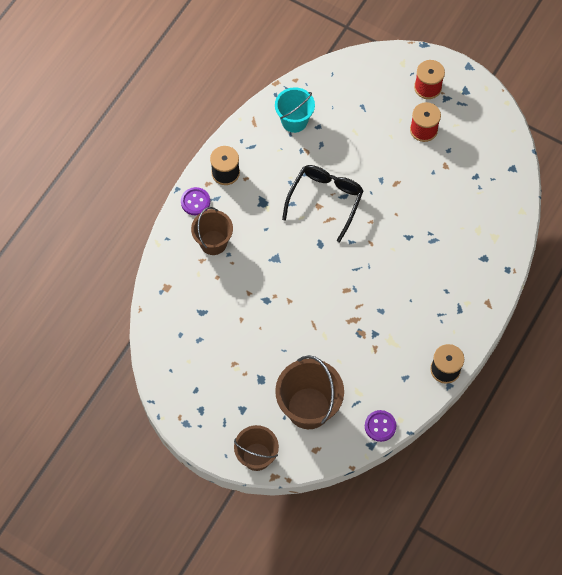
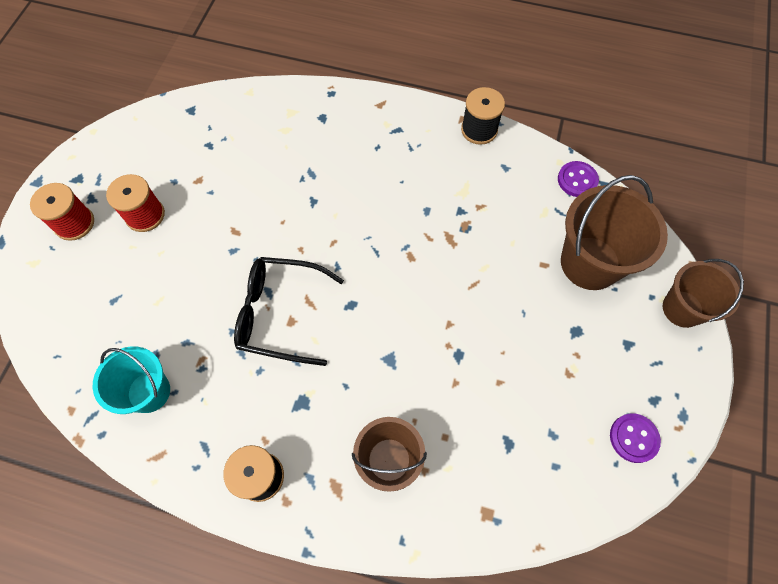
camera: 105 degrees left, 0 degrees up
purple button [181,187,210,215] -> purple button moved to [610,414,661,463]

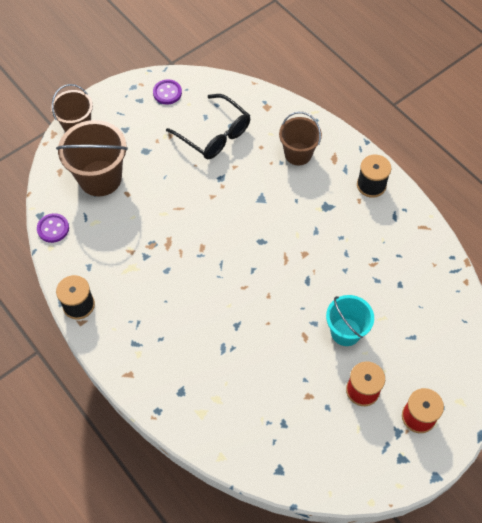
camera: 145 degrees left, 5 degrees down
turquoise bucket [93,346,170,414] -> turquoise bucket moved to [326,295,374,346]
black glasses [234,257,344,366] -> black glasses moved to [166,94,250,159]

